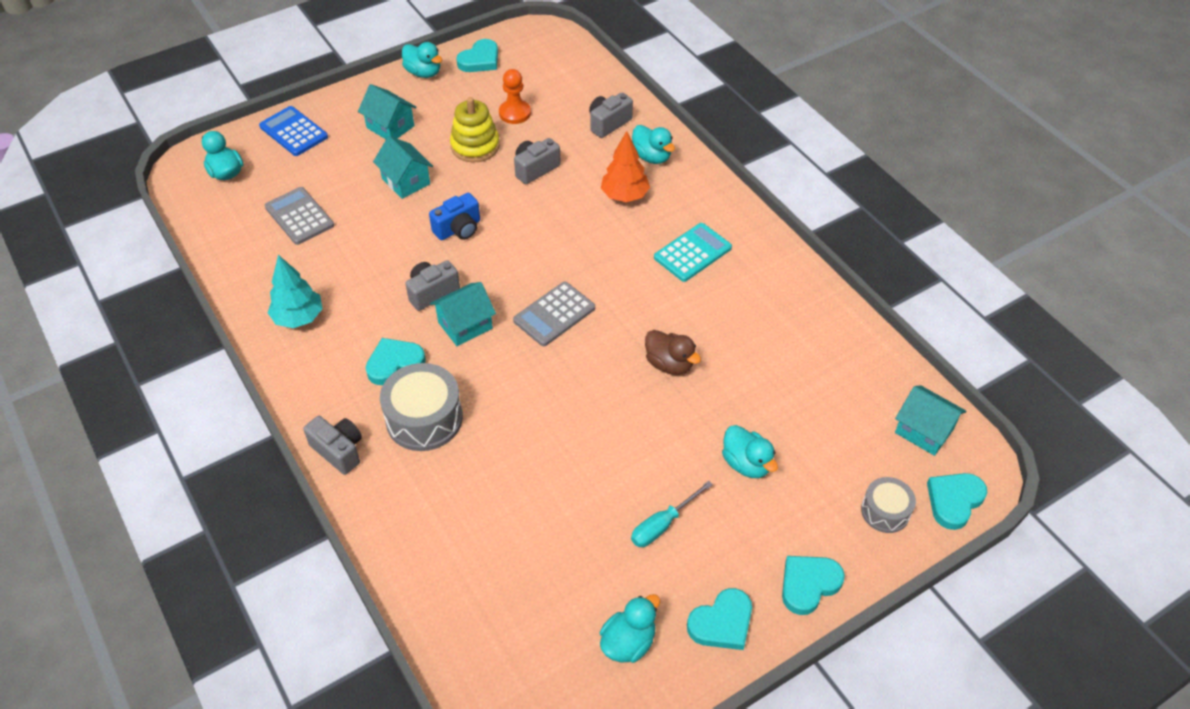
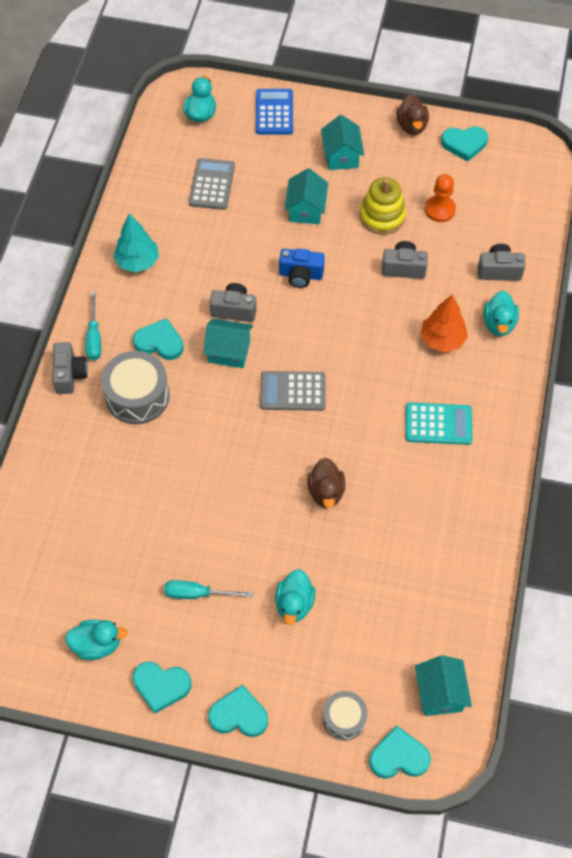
camera: 45 degrees right, 10 degrees up
turquoise duck [402,42,442,78] -> brown duck [397,94,429,135]
none -> turquoise screwdriver [86,292,101,360]

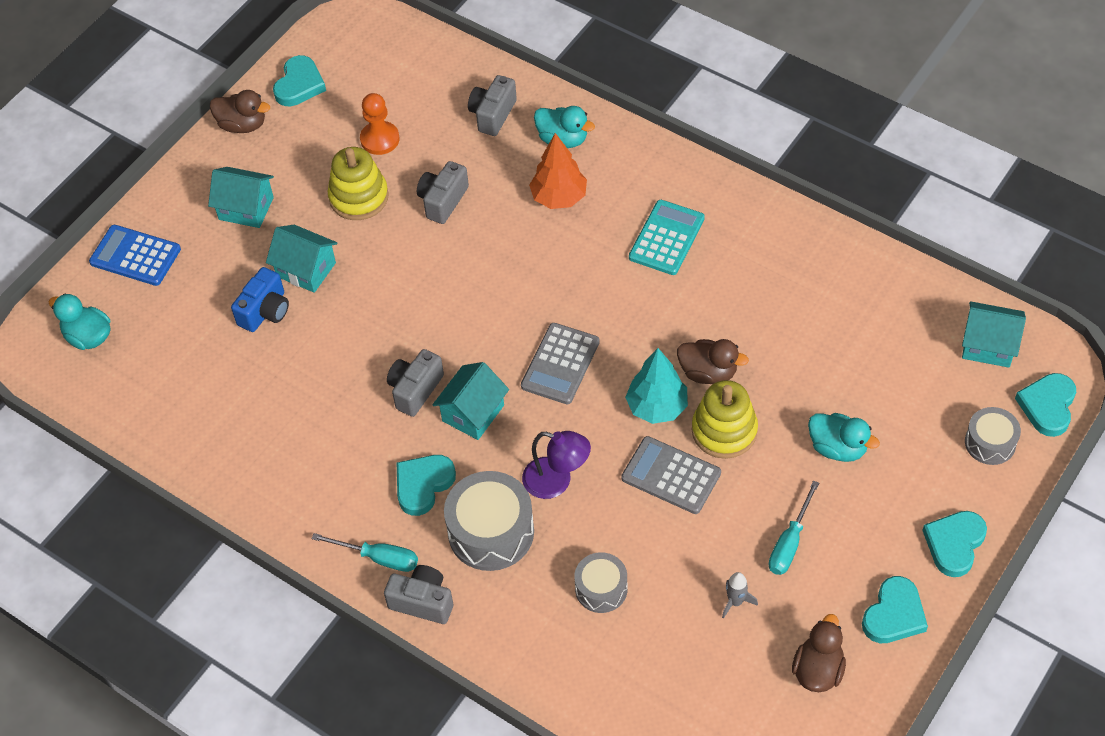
camera: 65 degrees left, 5 degrees down
turquoise duck [65,620,128,660] -> brown duck [792,614,846,692]
turquoise tree [114,214,159,273] -> turquoise tree moved to [625,348,688,424]
grey calculator [189,158,235,210] -> grey calculator moved to [621,436,721,514]
blue camera [279,248,325,288] -> blue camera moved to [231,267,289,332]
none -> purple lamp [522,431,591,499]
none -> grey drum [574,553,628,613]
none -> yellow stacking toy [692,380,758,459]
none -> grey rocket [722,572,758,619]

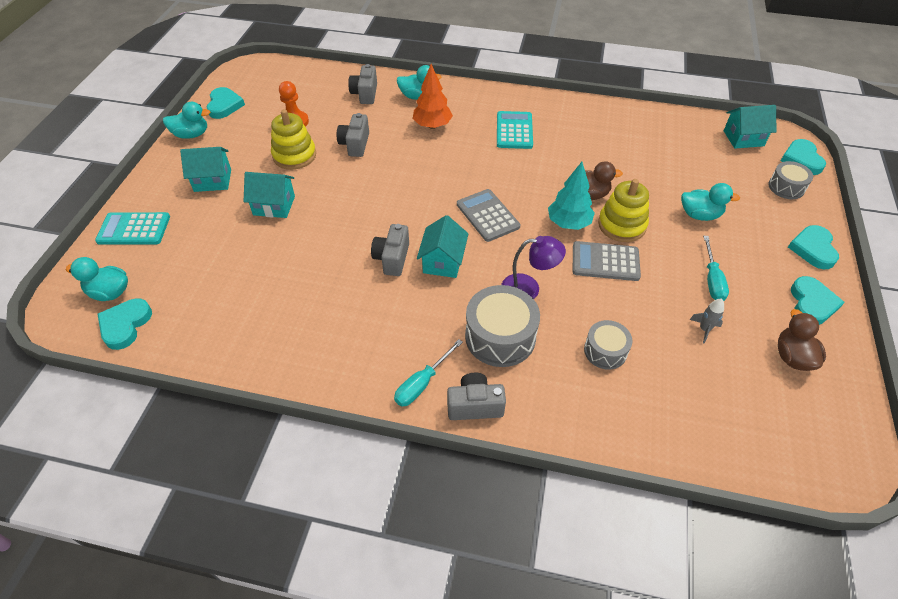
camera: 25 degrees left, 5 degrees down
blue calculator [89,225,181,286] -> turquoise calculator [95,212,170,245]
brown duck [210,90,270,133] -> turquoise duck [163,102,210,139]
blue camera [231,267,289,332] -> none
turquoise screwdriver [311,533,418,572] -> turquoise screwdriver turned 135 degrees clockwise [394,339,463,406]
turquoise heart [397,455,456,516] -> turquoise heart moved to [98,298,152,350]
grey calculator [521,323,600,404] -> grey calculator turned 150 degrees clockwise [457,189,520,242]

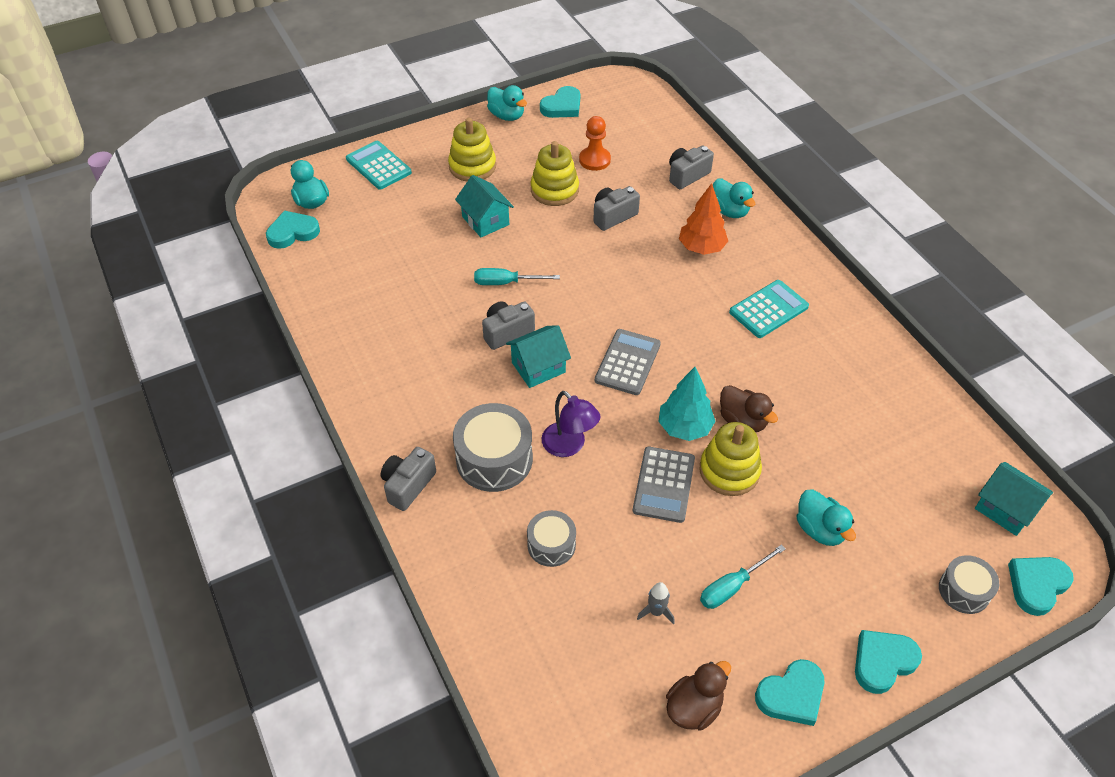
camera: 50 degrees right, 0 degrees up
turquoise house [180,147,231,192] -> yellow stacking toy [448,118,496,181]
turquoise screwdriver [394,339,463,406] -> turquoise screwdriver moved to [474,268,560,285]
grey camera [447,373,506,420] -> grey camera turned 105 degrees counterclockwise [381,447,436,511]
grey calculator [573,241,641,281] -> grey calculator turned 135 degrees counterclockwise [633,446,695,523]

